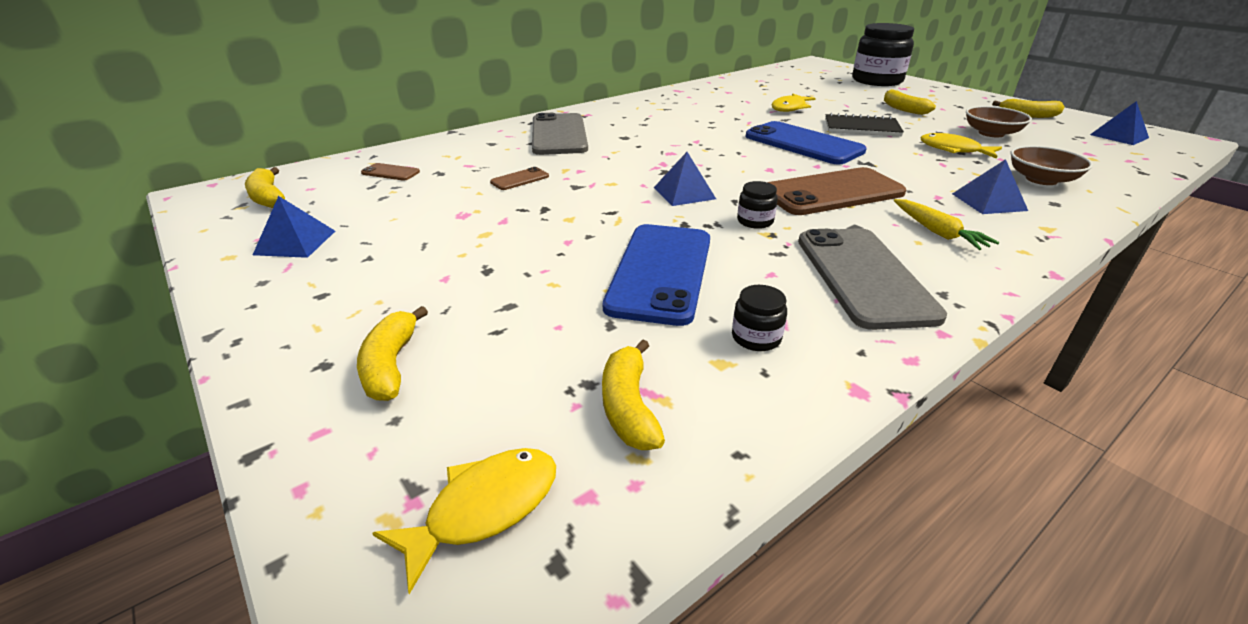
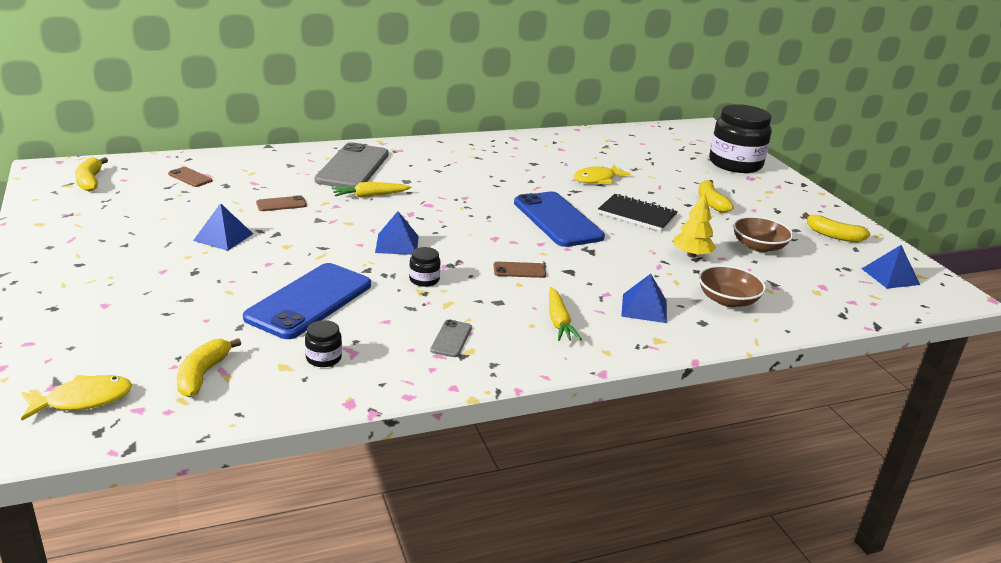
camera: 15 degrees right, 5 degrees down
blue pyramid [253,196,335,258] -> blue pyramid moved to [193,203,253,251]
yellow banana [357,306,428,401] -> none
brown phone [767,167,906,215] -> brown phone [494,262,546,278], size x0.43
grey phone [798,228,947,330] -> grey phone [430,320,472,357], size x0.43
yellow fish [921,133,1002,159] -> yellow tree [673,193,716,258]
none -> yellow carrot [332,182,411,198]

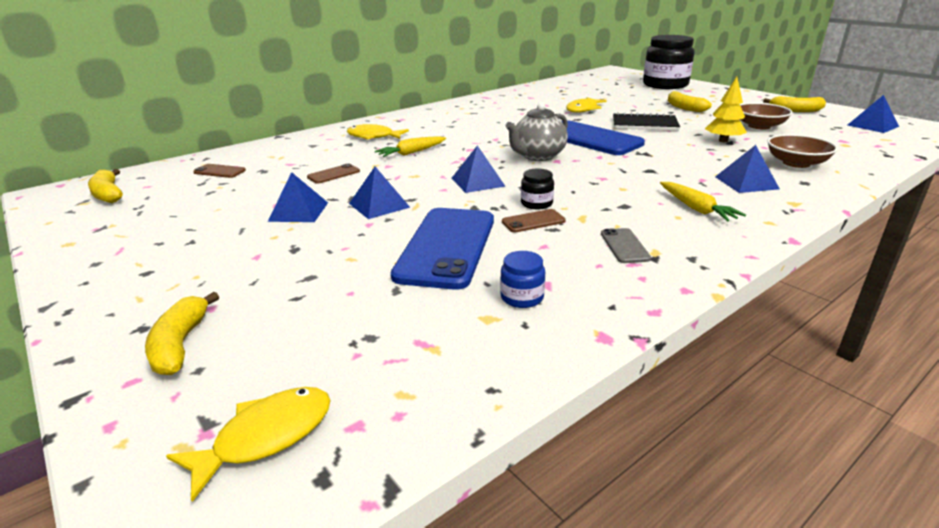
camera: 15 degrees left, 0 degrees up
yellow banana [177,338,241,397] -> yellow banana moved to [145,292,219,375]
black jar [305,320,342,367] -> blue jar [500,251,545,308]
grey phone [315,142,389,188] -> yellow fish [347,124,409,140]
brown phone [494,262,546,278] -> brown phone moved to [502,209,566,233]
none -> blue pyramid [349,167,410,219]
none -> grey teapot [506,103,568,161]

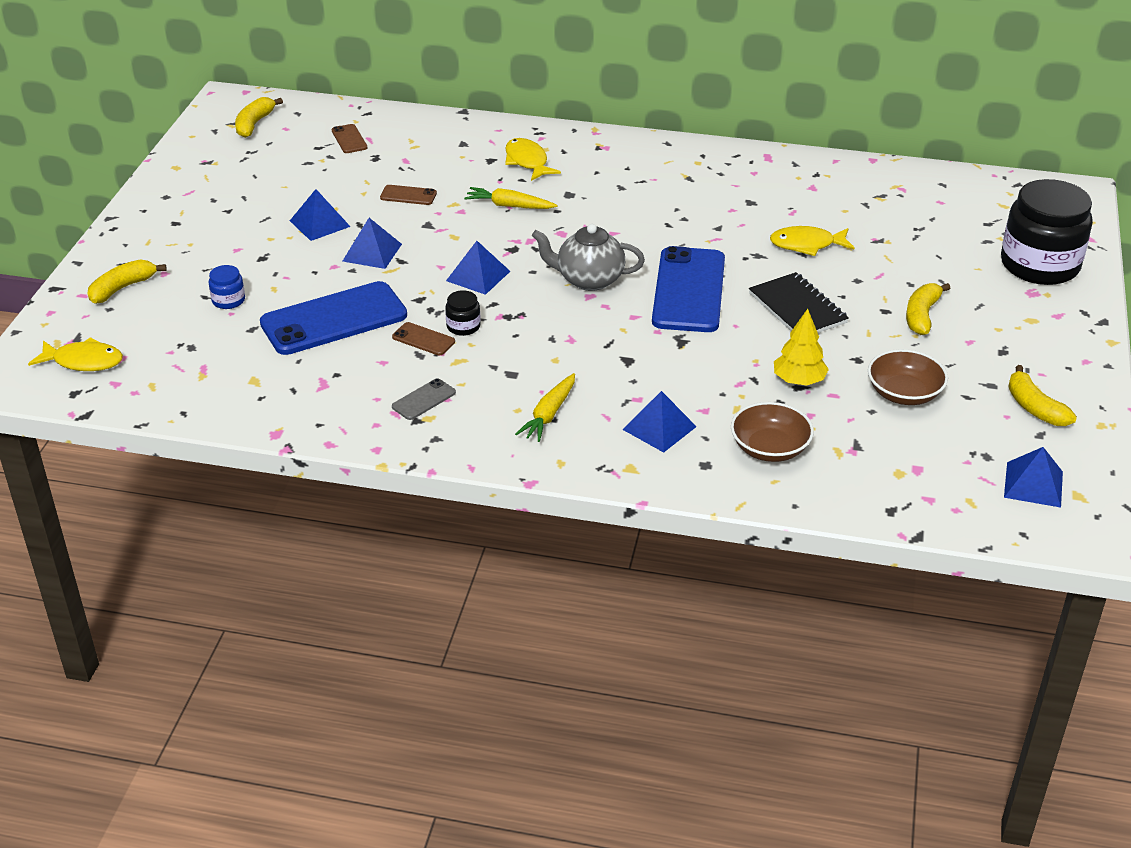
camera: 50 degrees right, 10 degrees up
blue jar [500,251,545,308] -> blue jar moved to [208,265,245,309]

